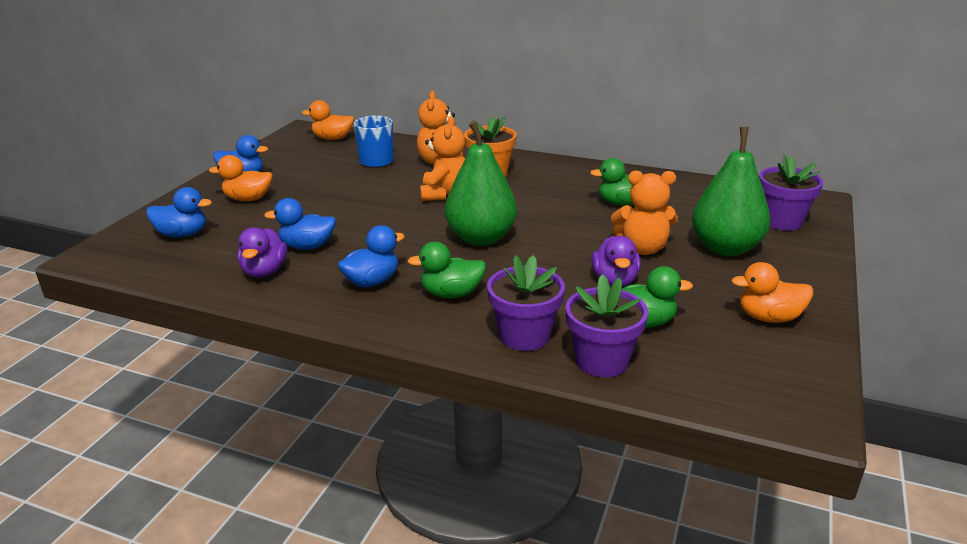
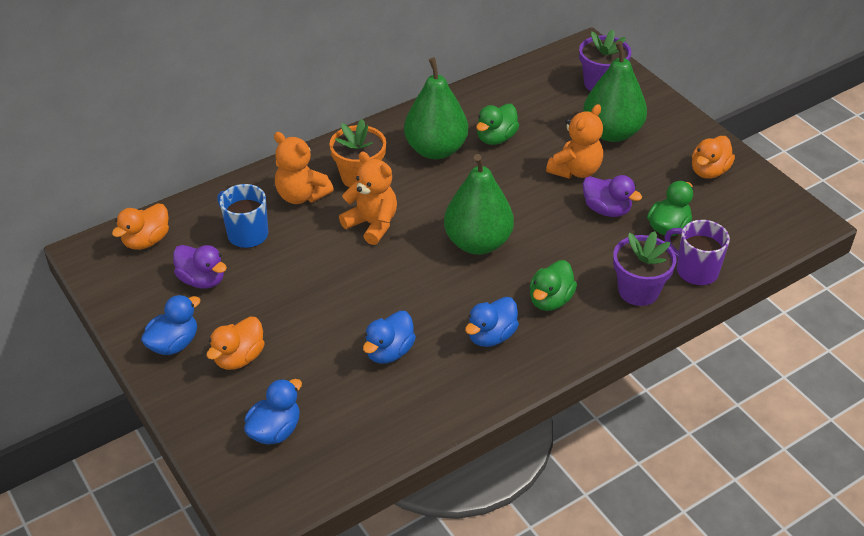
camera: 55 degrees left, 15 degrees up
purple duck [238,227,287,277] -> purple duck moved to [173,245,227,289]
blue duck [338,225,405,287] -> blue duck turned 135 degrees counterclockwise [465,297,519,347]
purple flower pot [565,274,648,377] -> purple mug [665,220,730,286]
none -> green pear [404,58,468,159]

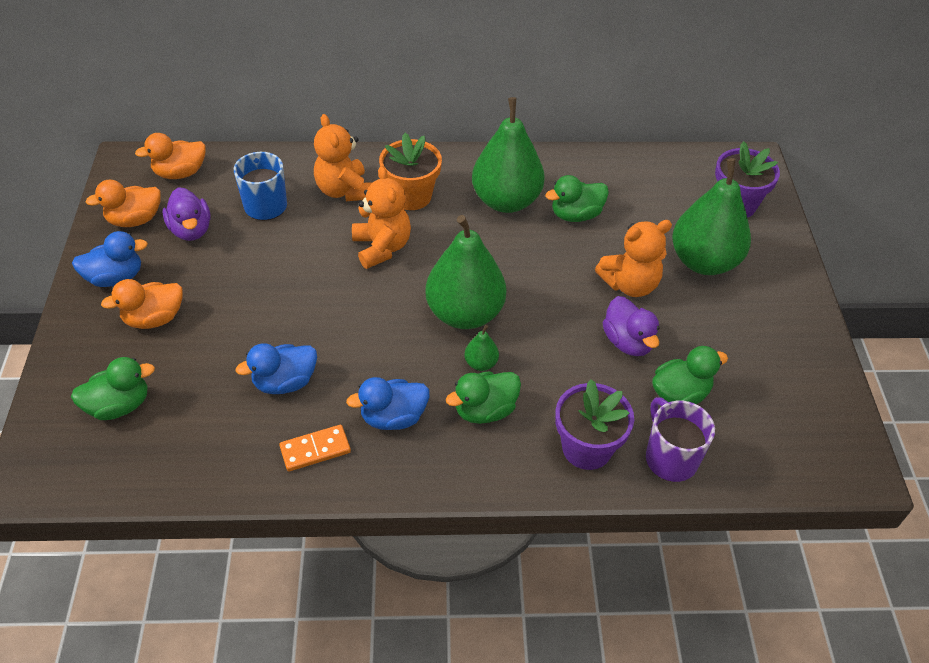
camera: 30 degrees right, 5 degrees up
blue duck [244,379,302,445] -> green duck [71,357,155,420]
orange duck [692,136,735,179] -> orange duck moved to [86,180,161,227]
none -> orange domino [279,425,351,471]
none -> green pear [465,325,499,371]

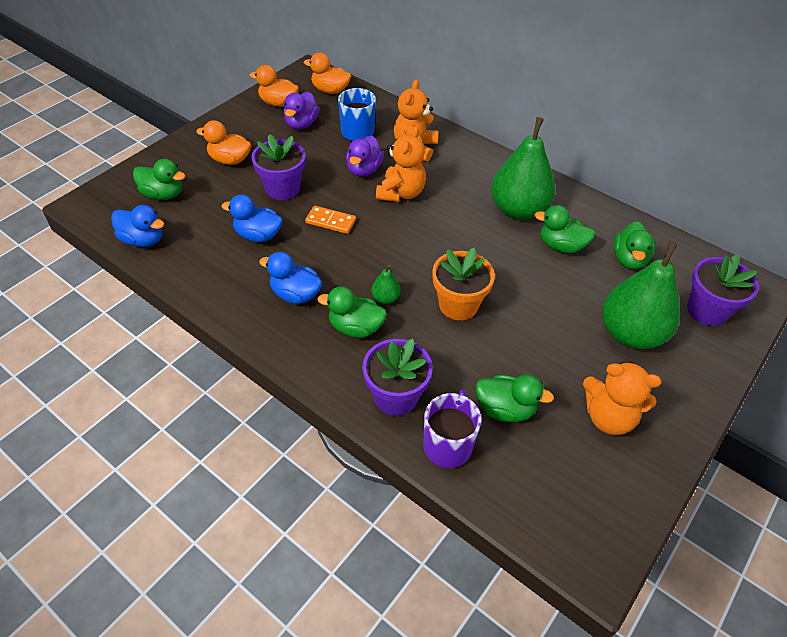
camera: 40 degrees right, 0 degrees up
blue duck [72,231,148,287] -> blue duck moved to [111,205,164,247]
orange domino [279,425,351,471] -> orange domino moved to [305,206,356,234]
orange flower pot [379,133,442,210] -> orange flower pot moved to [432,247,495,320]
green pear [425,215,506,329] -> none
orange teddy bear [595,220,672,297] -> orange teddy bear moved to [583,361,661,435]
purple duck [602,296,660,356] -> purple duck moved to [346,135,384,177]
none -> purple flower pot [251,134,306,200]
none -> green duck [613,221,656,269]

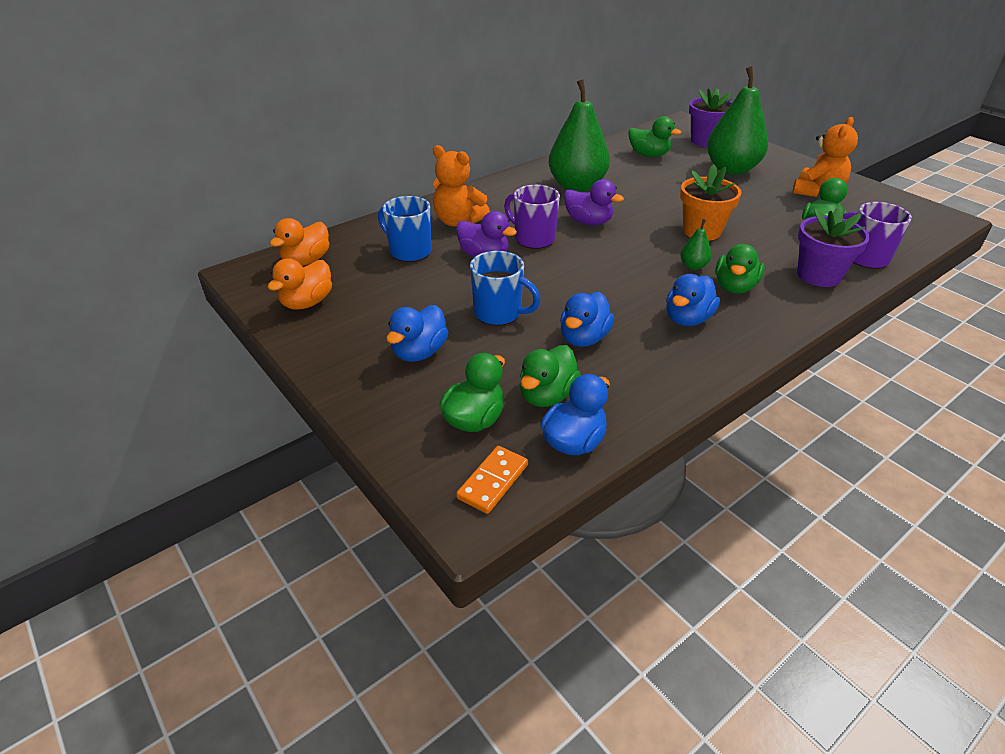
camera: 75 degrees left, 10 degrees down
orange duck [196,120,251,165] -> blue duck [386,305,449,362]
purple flower pot [251,134,306,200] -> blue mug [470,251,541,326]
purple duck [284,92,319,130] -> purple duck moved to [564,179,624,225]
orange domino [305,206,356,234] -> orange domino moved to [456,446,528,514]
orange teddy bear [376,126,426,202] -> purple mug [504,185,560,249]
green duck [534,205,595,253] -> green duck moved to [520,345,581,407]

